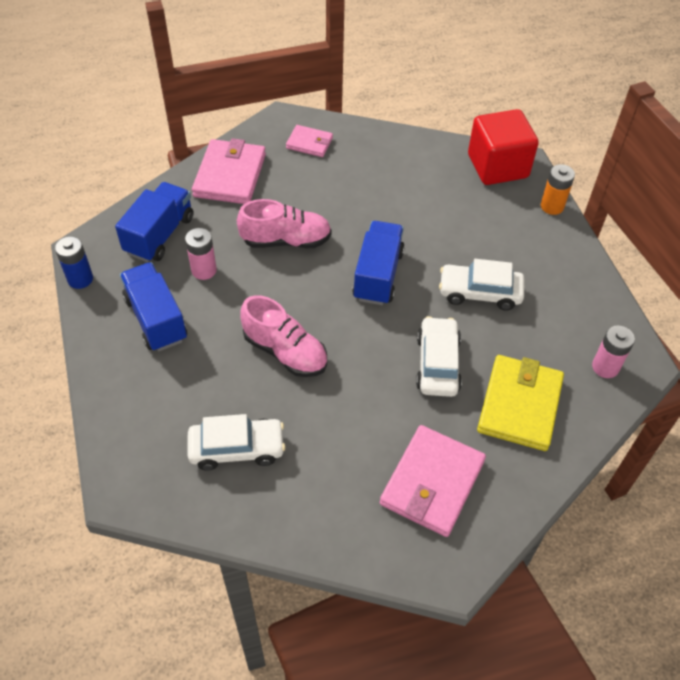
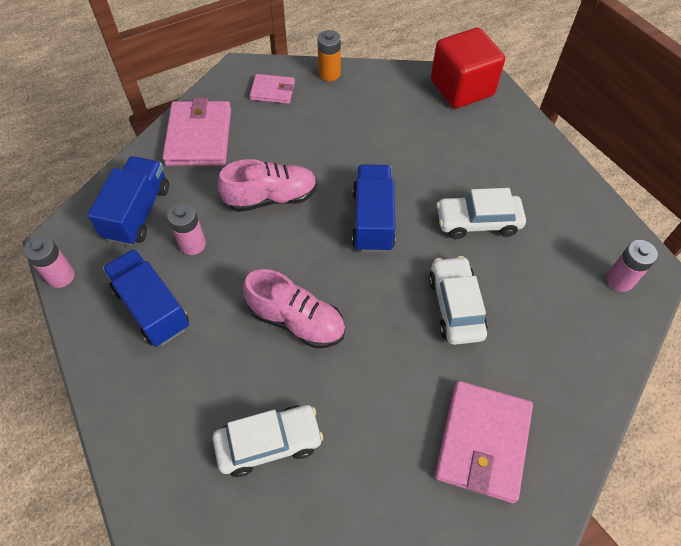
camera: 10 degrees left, 5 degrees up
blue battery [55,236,93,289] -> pink battery [24,235,75,288]
yellow wallet [477,355,564,451] -> none
orange battery [541,164,575,215] -> orange battery moved to [317,30,341,81]

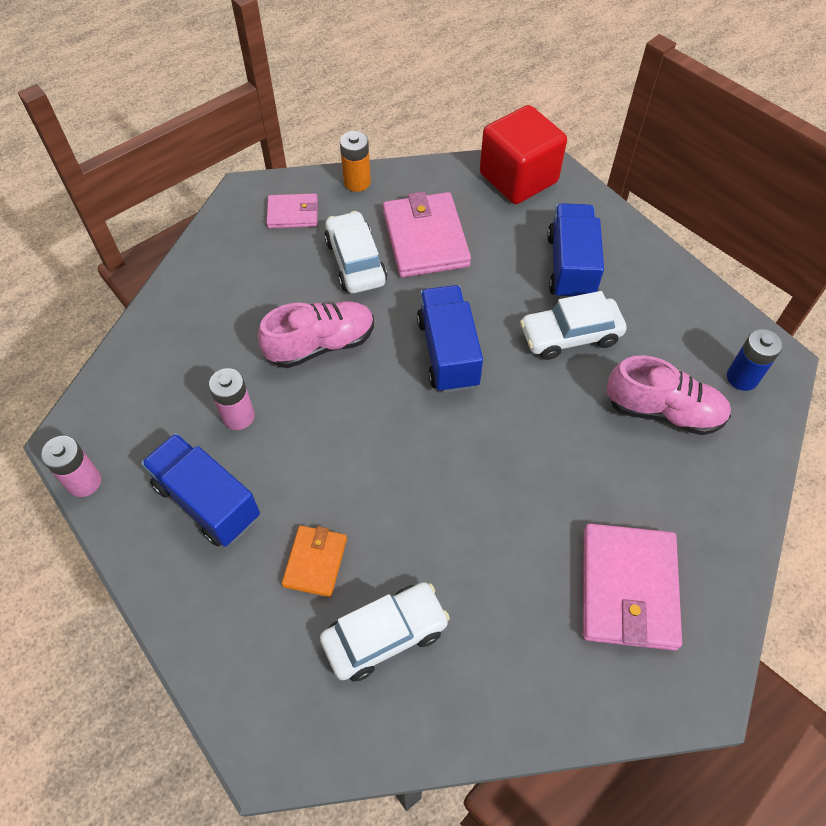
camera: 10 degrees left, 0 degrees up
blue truck [87,156,169,246] -> blue truck moved to [547,203,604,299]
pink wallet [162,98,231,166] -> pink wallet moved to [383,191,471,277]
pink shoe [243,269,345,348] -> pink shoe moved to [606,355,731,435]
white car [429,256,488,345] -> white car moved to [324,211,387,293]
pink battery [606,240,658,292] -> blue battery [727,329,783,391]
none -> orange wallet [282,526,347,597]

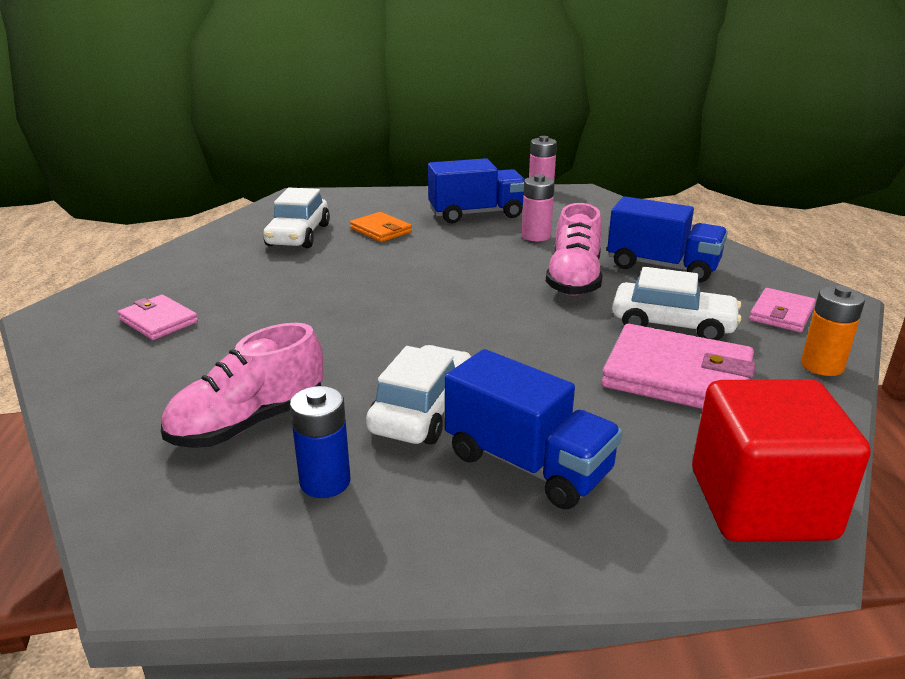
camera: 125 degrees right, 30 degrees down
blue truck [417,285,483,393] -> blue truck moved to [607,197,728,282]
pink wallet [583,524,682,651] -> pink wallet [118,295,198,340], size x0.56
blue battery [727,329,783,391] -> blue battery moved to [290,386,351,498]

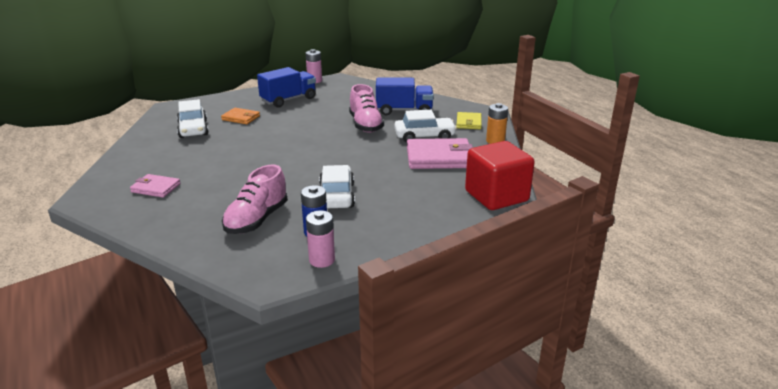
camera: 25 degrees left, 0 degrees up
blue truck [445,349,622,509] -> none
pink battery [522,174,555,241] -> pink battery moved to [306,210,335,268]
pink wallet [749,288,816,332] -> yellow wallet [456,112,482,129]

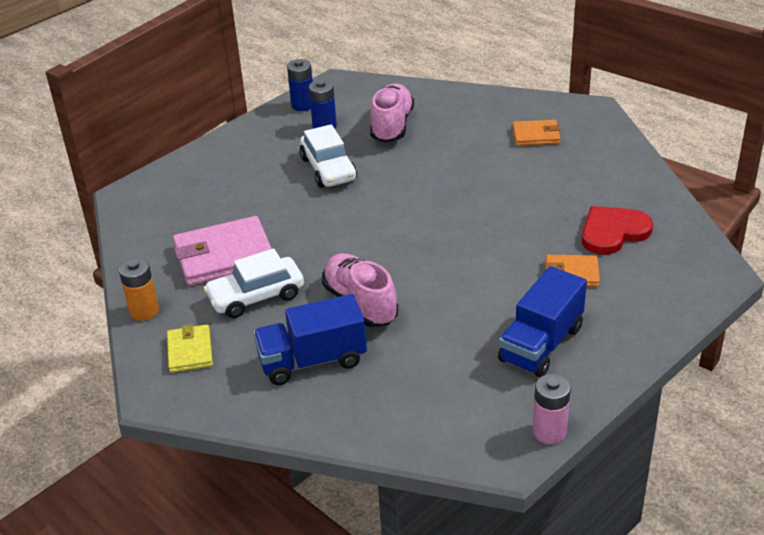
camera: 165 degrees right, 10 degrees up
pink wallet [130,174,180,198] -> orange wallet [513,120,561,146]
white car [177,99,209,138] -> red heart [581,206,653,255]
pink battery [306,210,335,268] -> blue battery [287,59,313,111]
red cube [465,141,535,210] -> none

